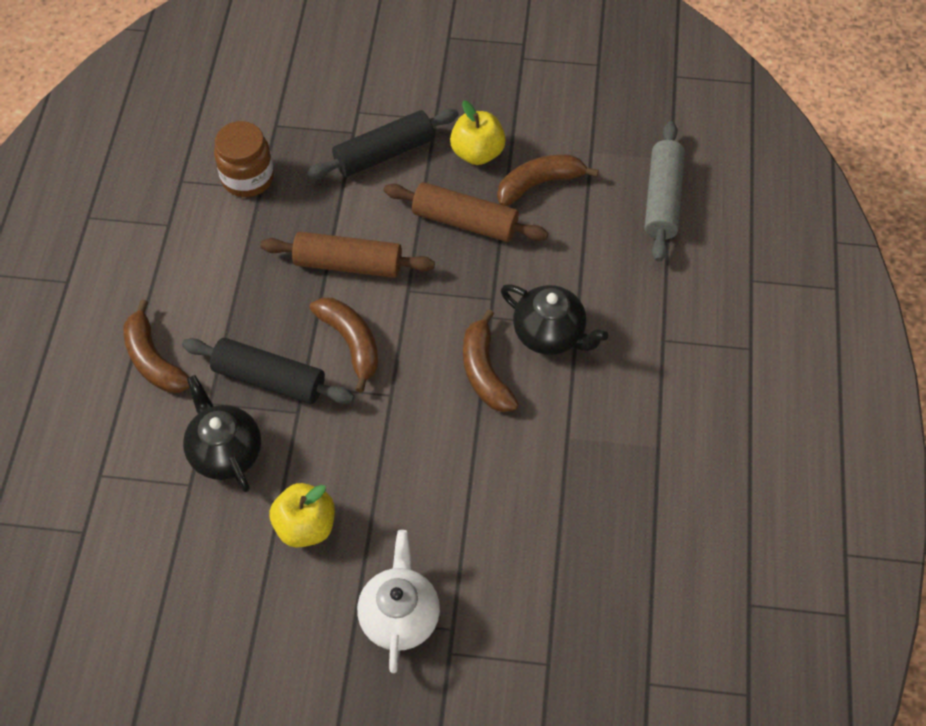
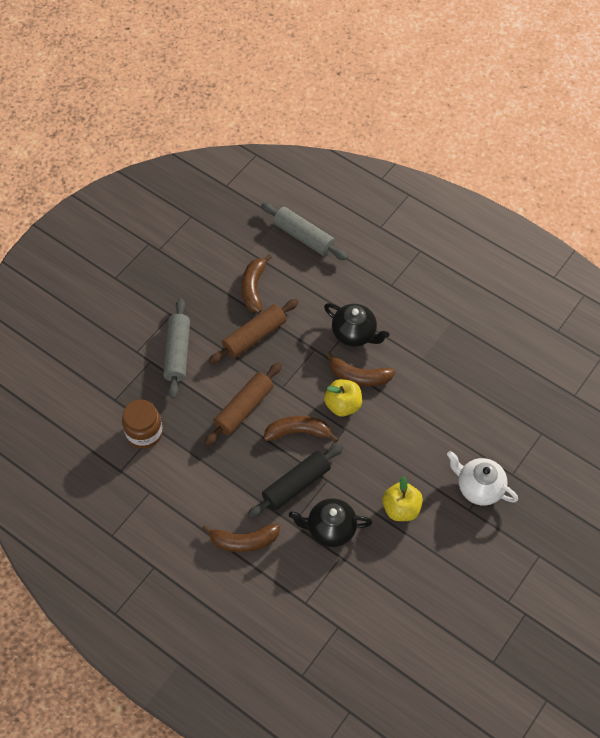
camera: 60 degrees left, 0 degrees up
black rolling pin [306,109,459,179] -> grey rolling pin [163,299,190,399]
yellow apple [450,101,506,165] -> yellow apple moved to [324,379,362,416]
black teapot [501,284,608,355] -> black teapot turned 60 degrees clockwise [324,303,390,346]

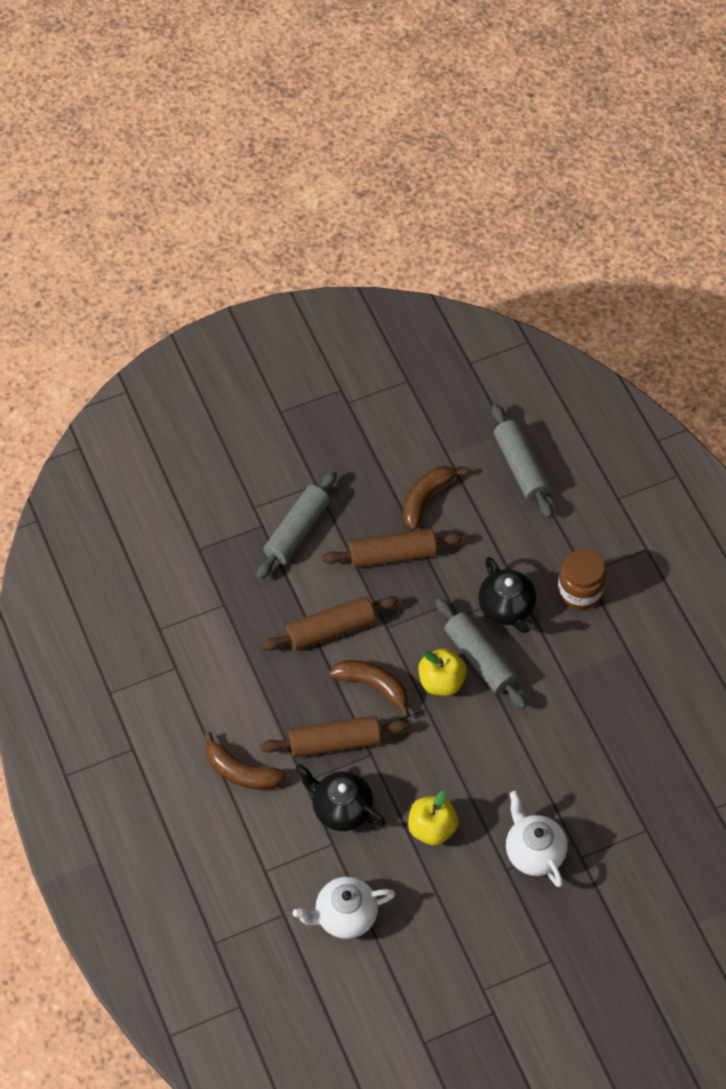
camera: 30 degrees right, 0 degrees up
brown jar [122,399,163,448] -> brown jar moved to [558,549,606,610]
black rolling pin [248,444,344,518] -> brown rolling pin [260,715,409,757]
brown banana [325,351,395,386] -> grey rolling pin [436,598,527,709]
none -> white teapot [292,877,395,939]

